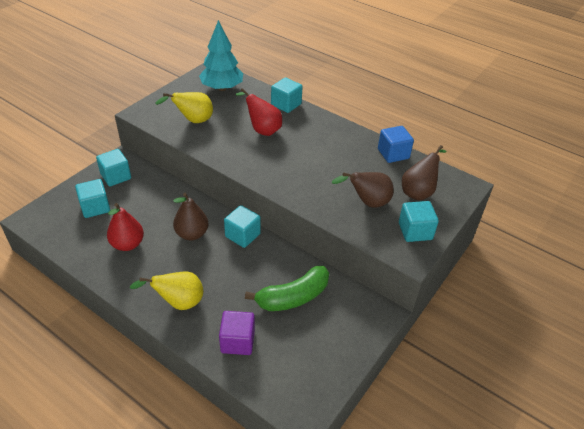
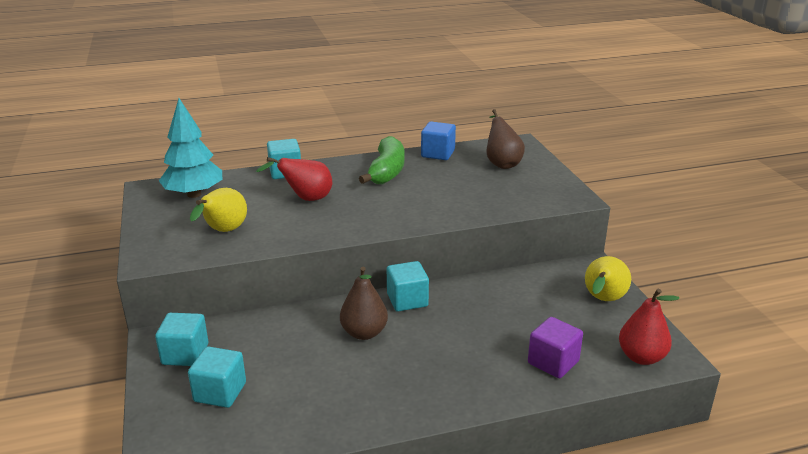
camera: 50 degrees left, 15 degrees down
red pear [107,203,144,251] -> red pear moved to [619,288,679,365]
yellow pear [130,271,203,310] -> yellow pear moved to [585,256,631,301]
green banana [245,266,329,311] -> green banana moved to [359,136,405,184]
brown pear [332,172,394,208] -> none
turquoise cube [399,201,439,242] -> none

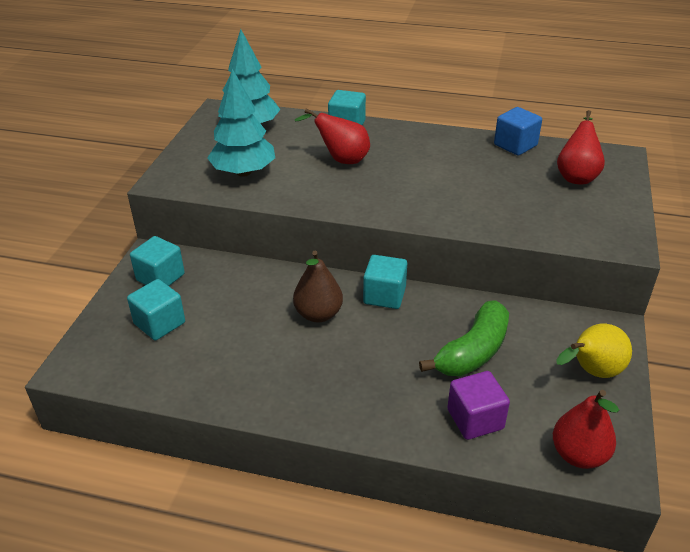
camera: 30 degrees right, 10 degrees up
yellow pear [190,188,247,232] -> turquoise tree [207,69,275,177]
green banana [359,136,405,184] -> green banana moved to [419,301,509,376]
brown pear [487,109,525,169] -> red pear [557,110,605,184]

